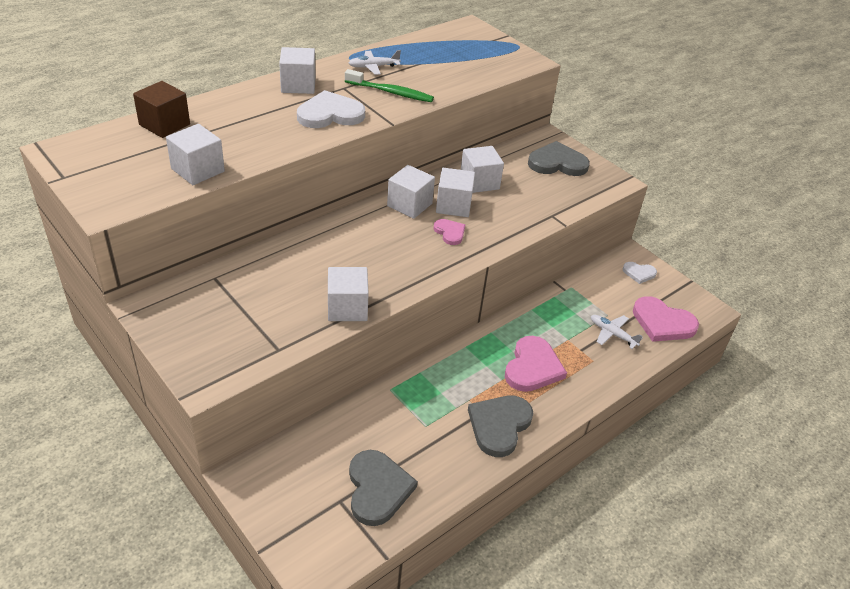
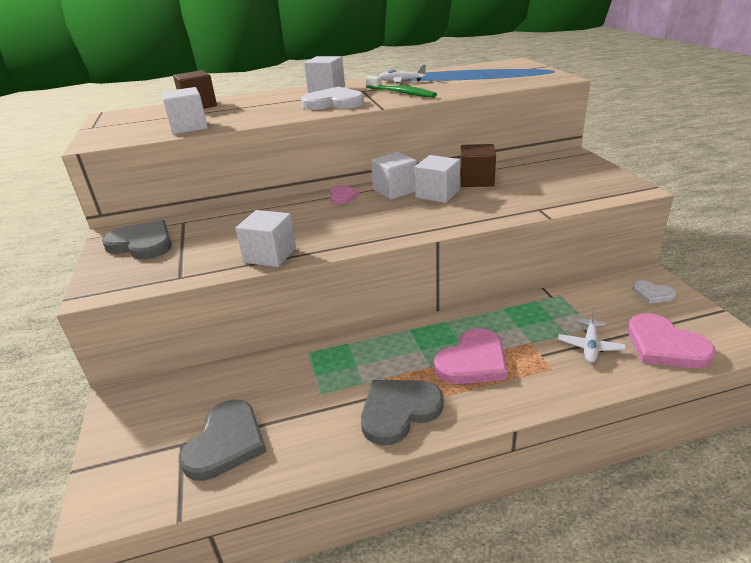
camera: 30 degrees right, 10 degrees down
pink heart [433,219,465,245] -> pink heart moved to [330,185,360,204]
white cube [461,146,504,193] -> brown cube [460,144,496,187]
grey heart [528,141,590,176] -> grey heart moved to [102,220,172,259]
white plane [591,315,643,349] -> white plane turned 135 degrees counterclockwise [558,309,626,363]

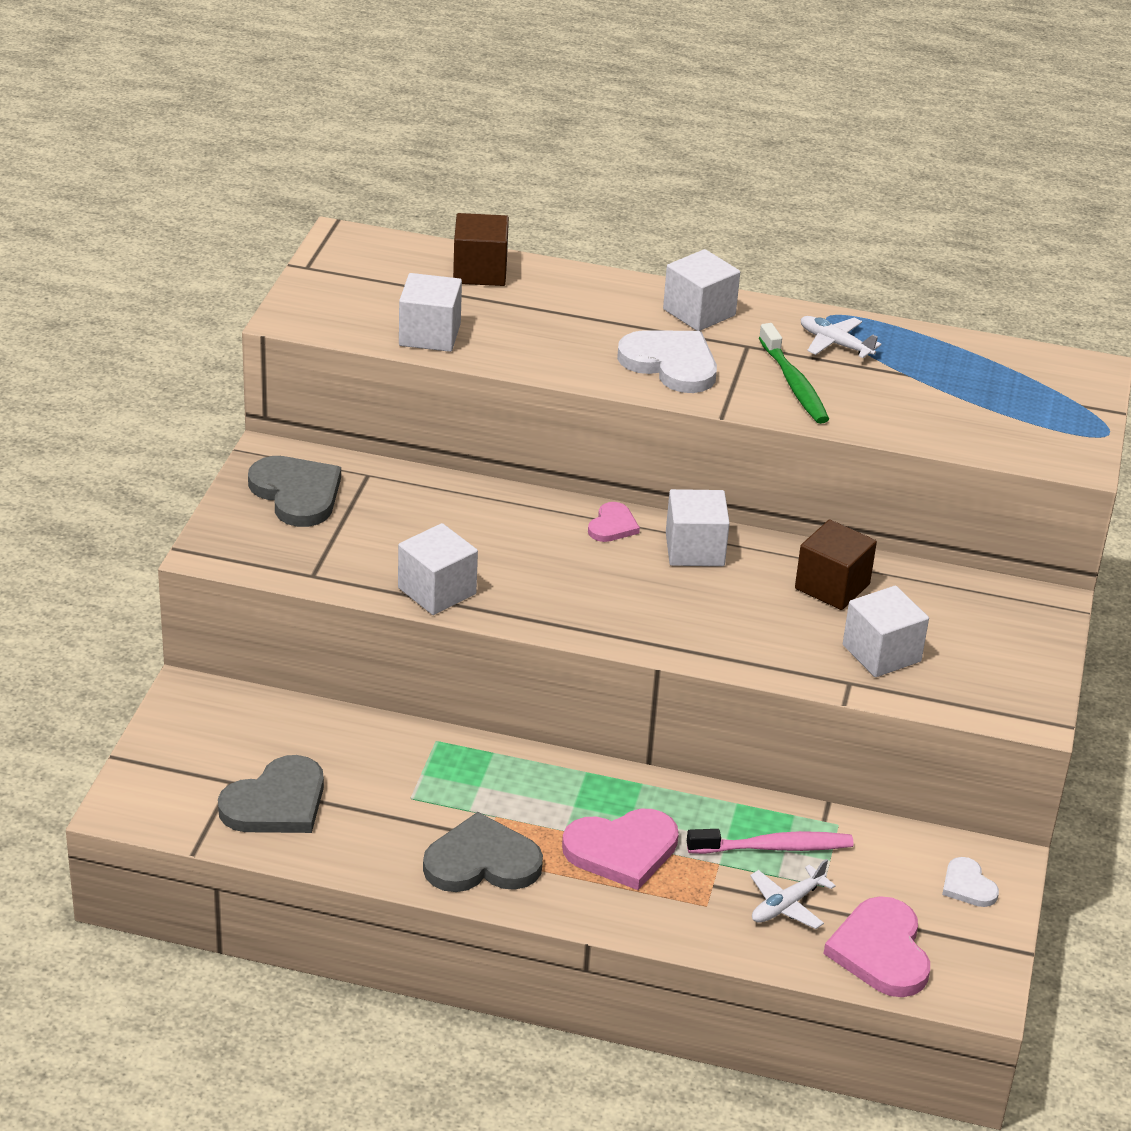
camera: 25 degrees right, 5 degrees up
white cube [415,155,460,203] -> white cube moved to [843,586,929,677]
none -> pink toothbrush [687,829,854,854]

